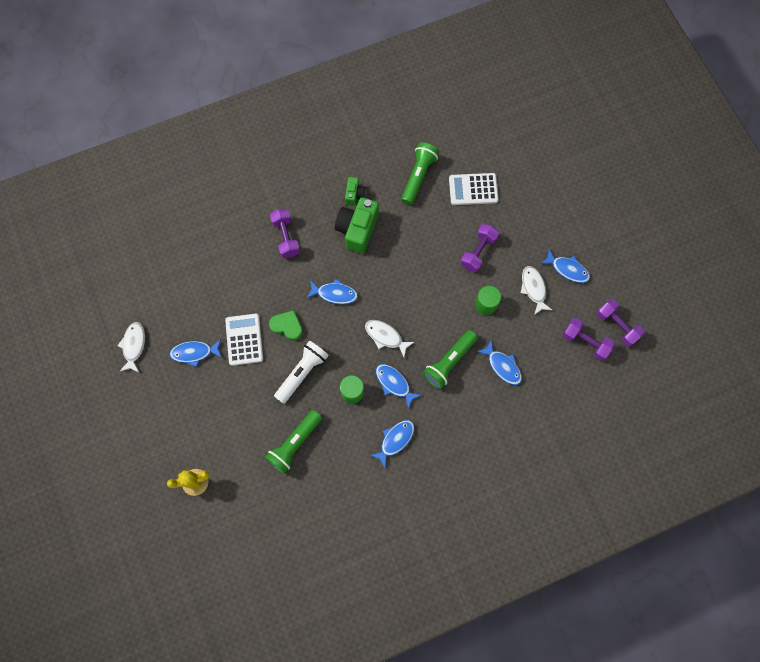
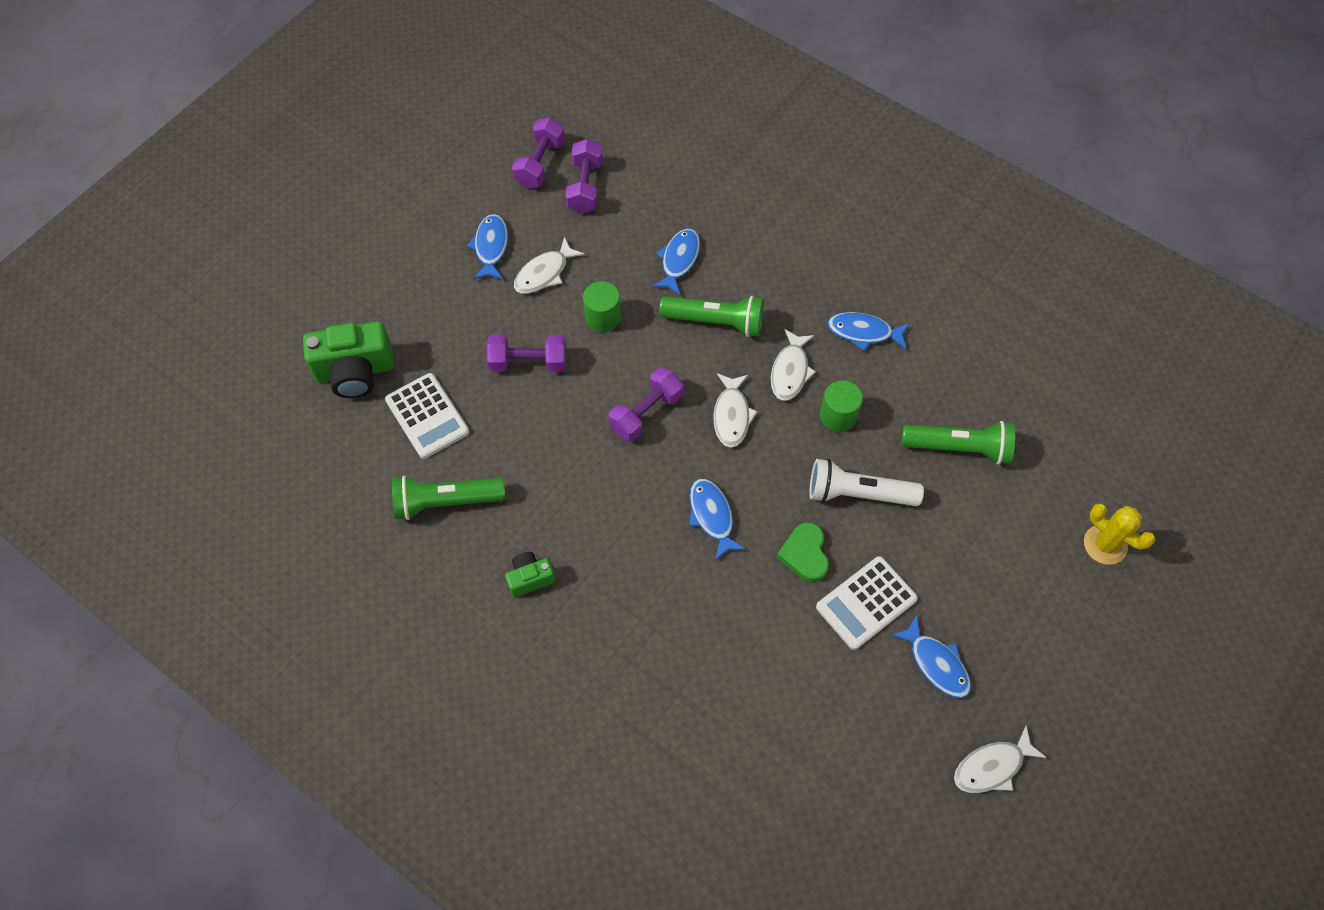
camera: 120 degrees left, 10 degrees down
purple dumbbell [270,209,300,258] -> purple dumbbell moved to [608,367,683,442]
green camera [335,197,379,253] -> green camera moved to [303,321,394,398]
blue fish [376,364,422,409] -> white fish [771,329,816,401]

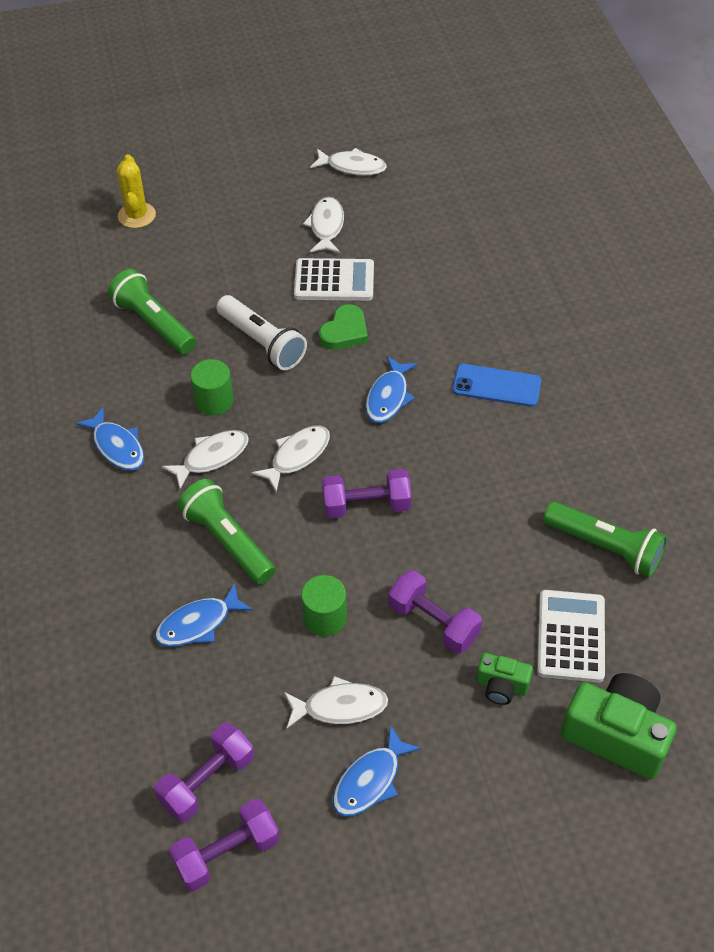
camera: 140 degrees left, 10 degrees down
green camera [505,552,555,597] -> green camera moved to [476,653,533,705]
blue fish [891,615,971,699] -> white fish [303,197,344,253]
none -> blue phone [452,364,541,407]

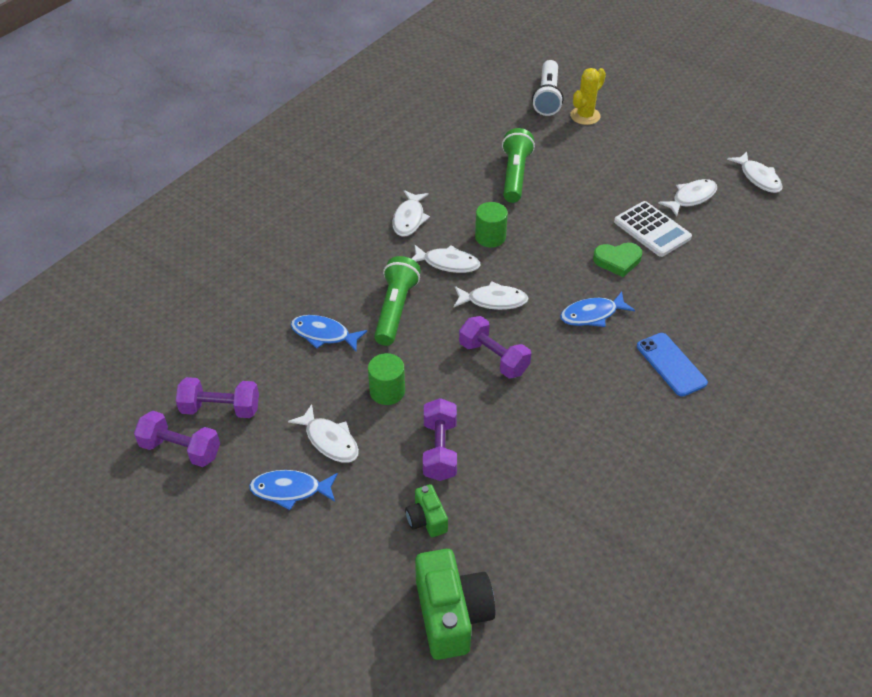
camera: 50 degrees right, 5 degrees down
blue fish [76,406,145,471] -> white fish [392,190,430,237]
white flashlight [216,295,307,370] -> white flashlight moved to [532,60,564,116]
white calculator [537,590,605,683] -> none
green flashlight [543,501,667,577] -> none

